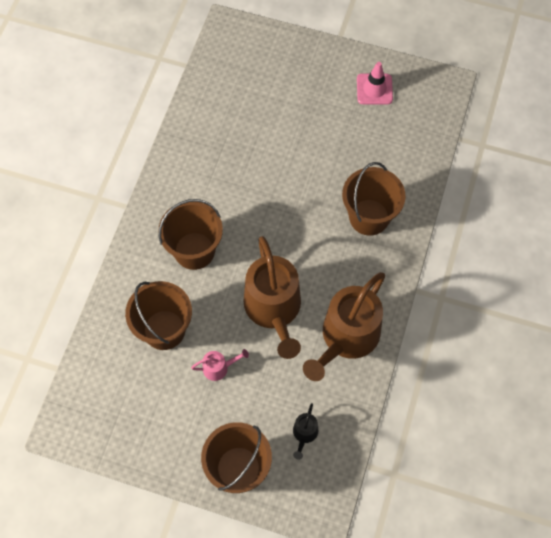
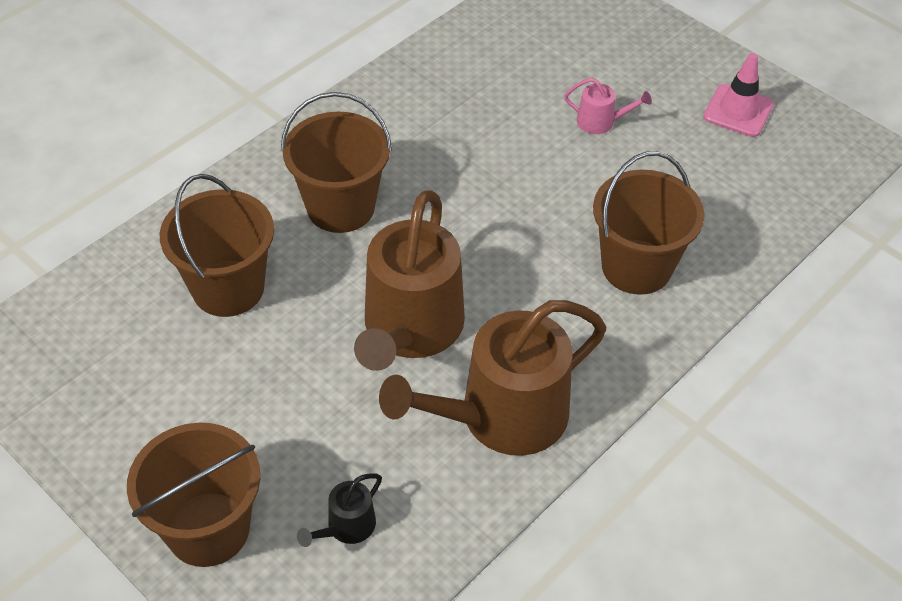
camera: 25 degrees right, 15 degrees down
pink watering can [191,349,249,381] -> pink watering can moved to [564,78,652,134]

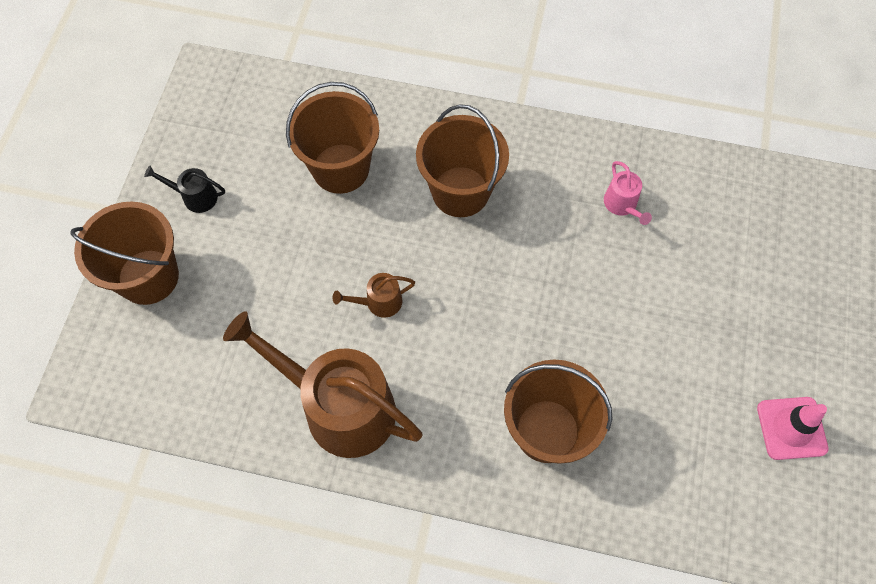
camera: 60 degrees right, 15 degrees up
black watering can [297,473,382,547] -> black watering can moved to [144,166,225,213]
brown watering can [354,190,465,371] -> brown watering can [332,273,415,318], size x0.42
pink watering can [564,78,652,134] -> pink watering can moved to [604,161,652,225]

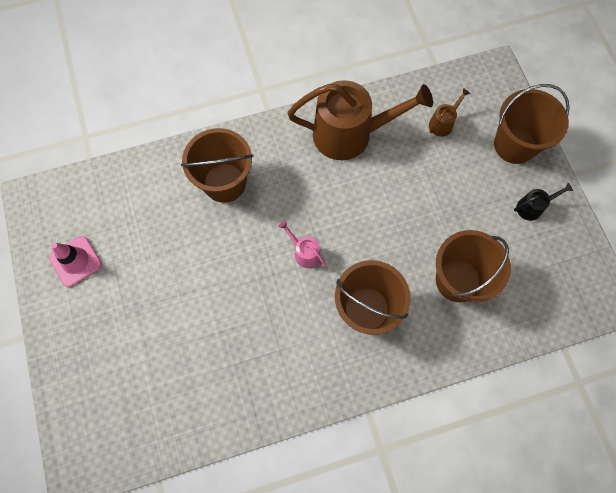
camera: 150 degrees right, 5 degrees up
brown watering can [332,273,415,318] -> brown watering can moved to [429,88,471,137]
pink watering can [604,161,652,225] -> pink watering can moved to [278,221,326,268]

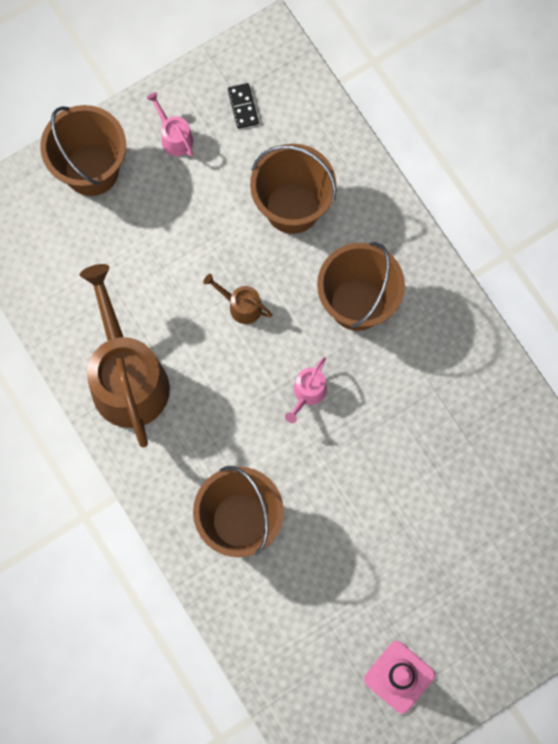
camera: 105 degrees left, 5 degrees up
brown watering can [429,88,471,137] -> brown watering can moved to [203,274,272,324]
black watering can [514,183,573,221] -> pink watering can [147,92,193,157]
none -> black domino [228,83,259,129]

